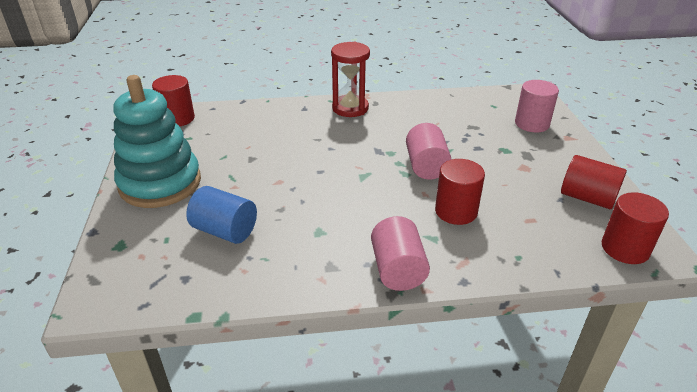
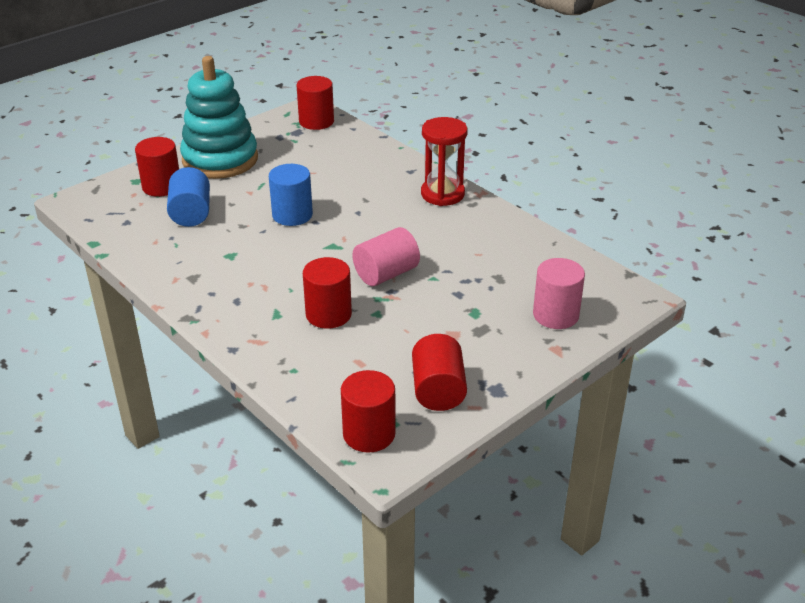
camera: 55 degrees right, 0 degrees up
pink cylinder [371,216,430,291] -> none
none -> red cylinder [135,137,179,197]
none -> blue cylinder [269,164,313,226]

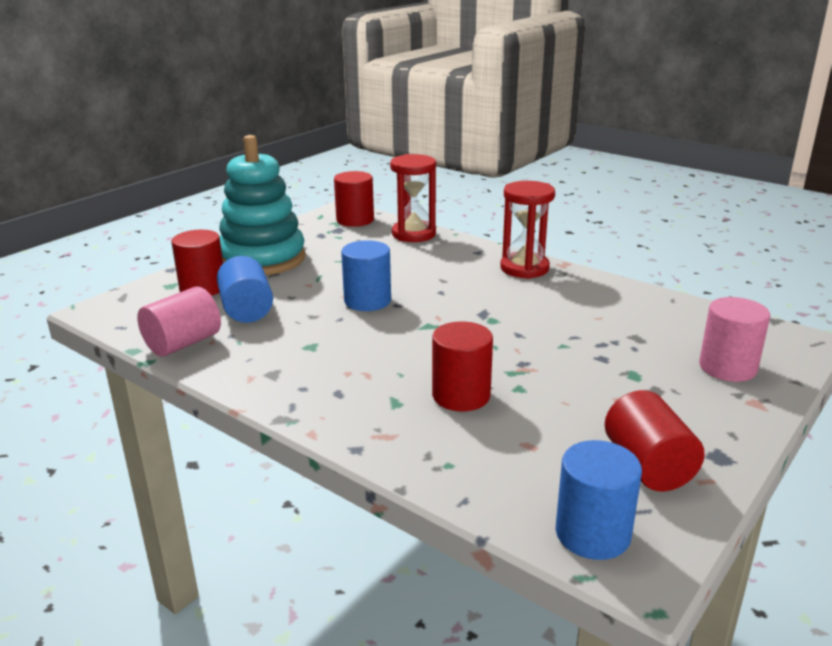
camera: 10 degrees left, 10 degrees down
red cylinder [341,370,396,453] -> blue cylinder [556,440,642,560]
pink cylinder [352,227,420,286] -> pink cylinder moved to [137,286,221,357]
none -> red hourglass [390,154,436,242]

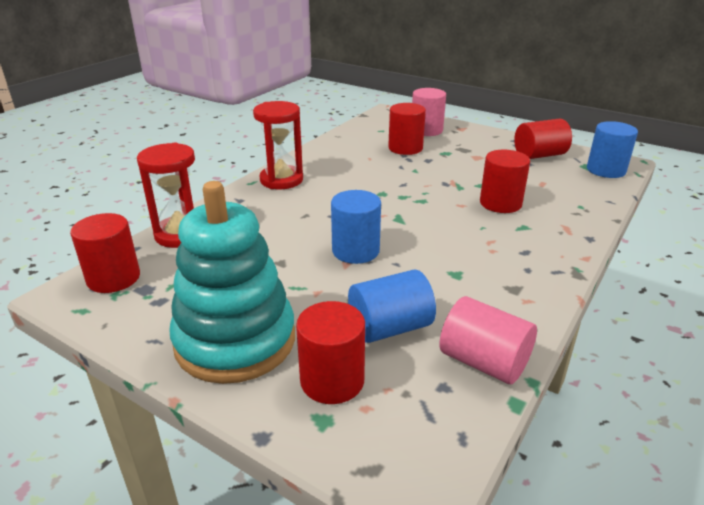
camera: 95 degrees left, 5 degrees up
none -> red cylinder [388,103,426,155]

